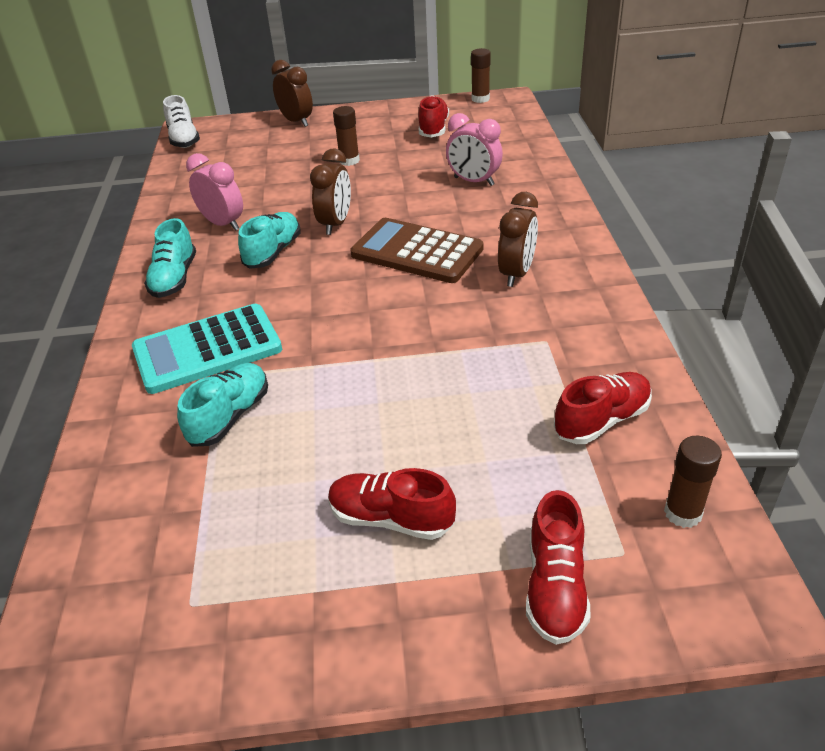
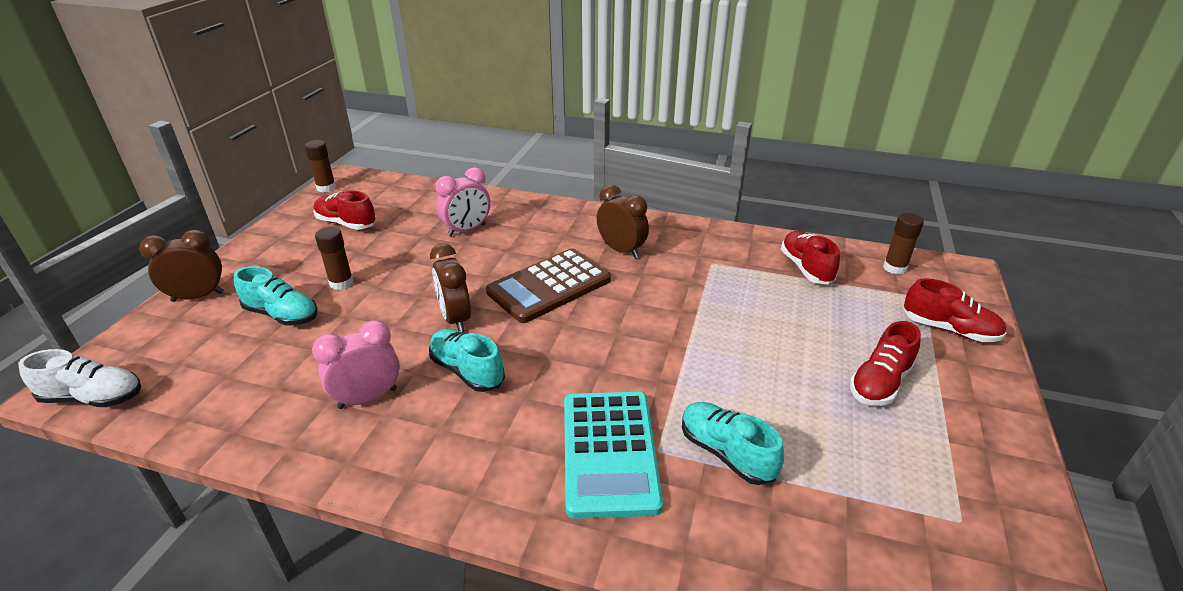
camera: 70 degrees left, 5 degrees down
turquoise shoe [144,218,196,298] -> turquoise shoe moved to [234,266,318,326]
brown clock [310,148,351,235] -> brown clock turned 150 degrees counterclockwise [430,243,471,332]

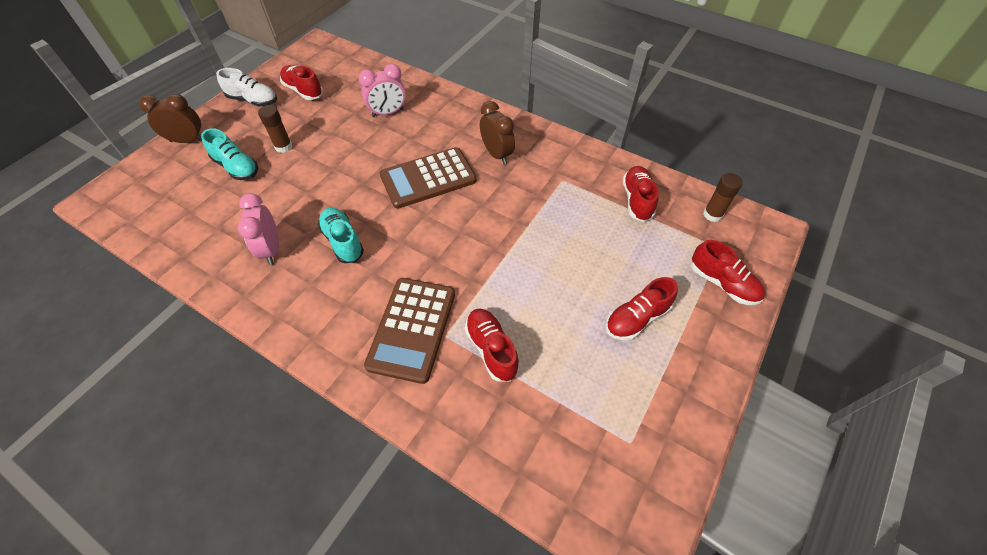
camera: 15 degrees right, 20 degrees up
white shoe [18,349,141,407] -> white shoe moved to [216,68,277,107]
brown glue stick [305,140,336,192] -> none
pink clock [312,320,400,409] -> pink clock turned 90 degrees counterclockwise [238,193,279,265]
brown clock [430,243,471,332] -> none
turquoise calculator [564,392,663,519] -> brown calculator [364,278,455,384]
turquoise shoe [682,402,784,485] -> red shoe [465,308,519,382]

